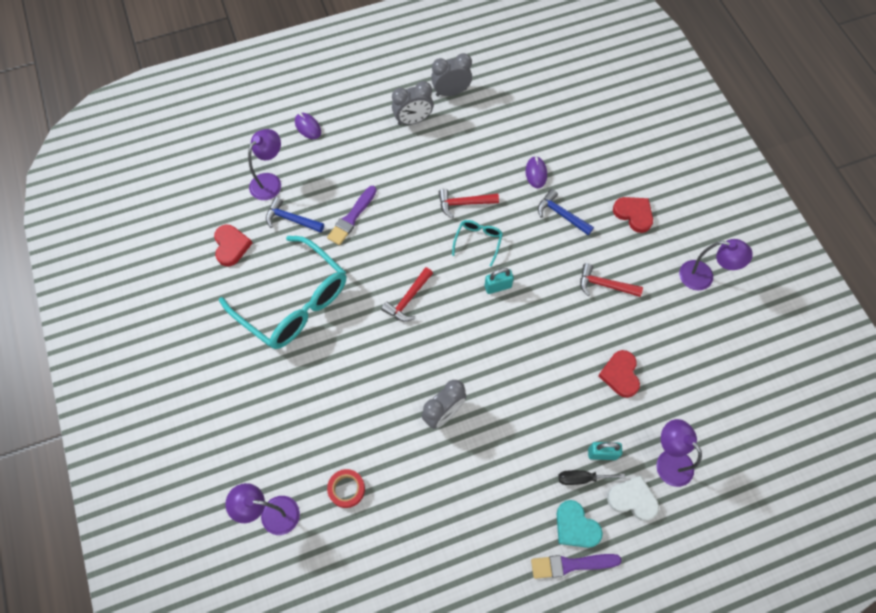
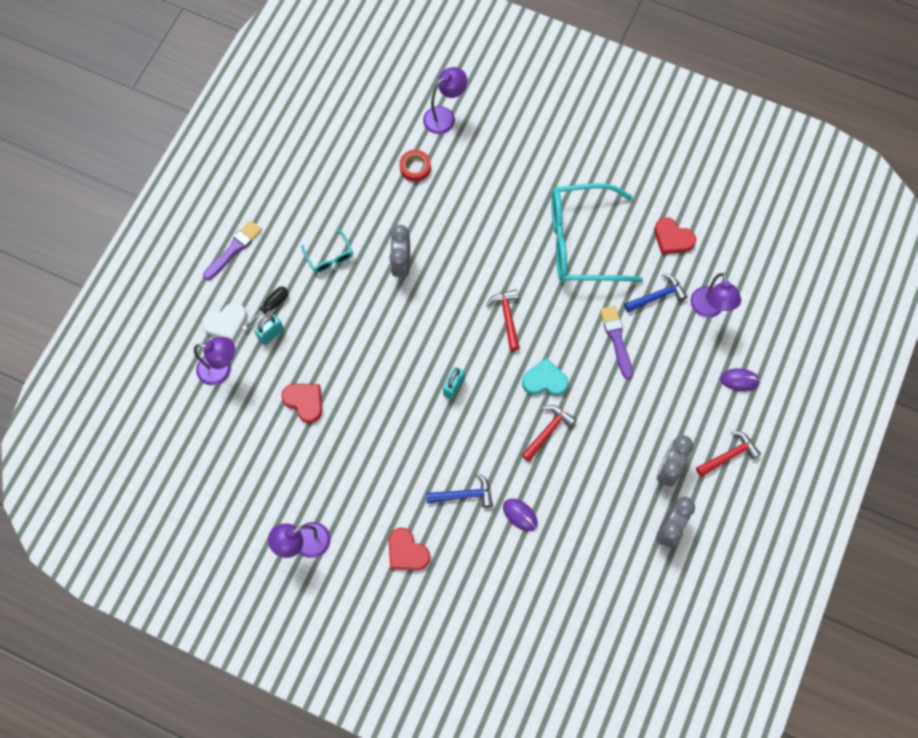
camera: 135 degrees right, 5 degrees up
turquoise glasses [452,220,503,267] -> turquoise glasses moved to [301,229,353,273]
turquoise heart [557,500,603,548] -> turquoise heart moved to [522,358,568,396]
red hammer [580,263,643,297] -> red hammer moved to [696,430,761,477]
red heart [613,197,653,233] -> red heart turned 45 degrees clockwise [389,528,431,570]

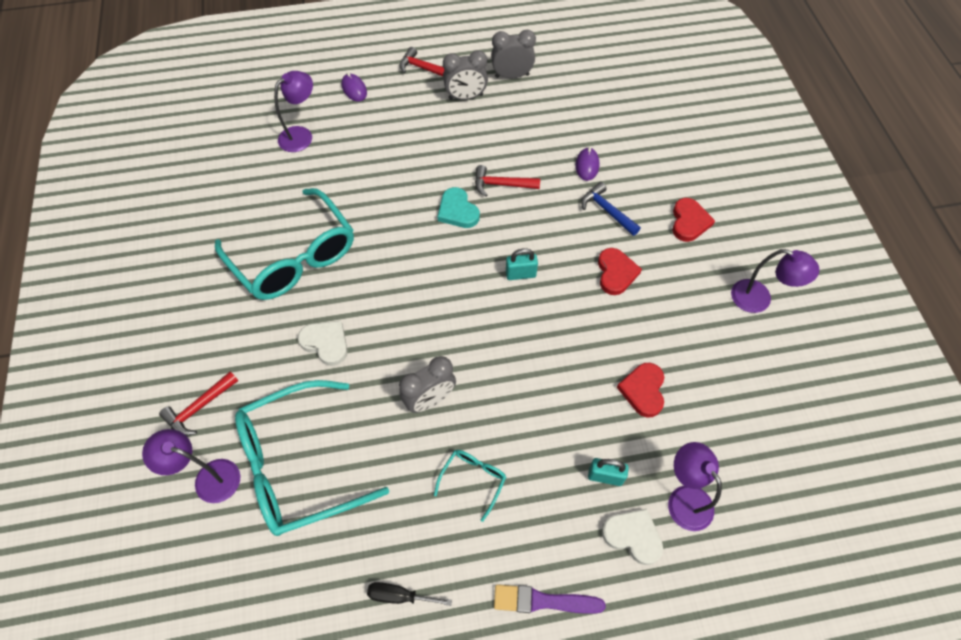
camera: 125 degrees left, 10 degrees down
black screwdriver [242,286,288,330] -> black screwdriver moved to [367,582,452,606]
red tape [399,150,431,182] -> turquoise glasses [235,380,389,536]
red hammer [486,289,520,351] -> red hammer moved to [159,371,239,436]
purple brush [600,305,633,380] -> none
blue hammer [624,273,688,312] -> none
red heart [654,217,696,254] -> red heart moved to [598,248,642,295]
none -> white heart [298,321,348,366]

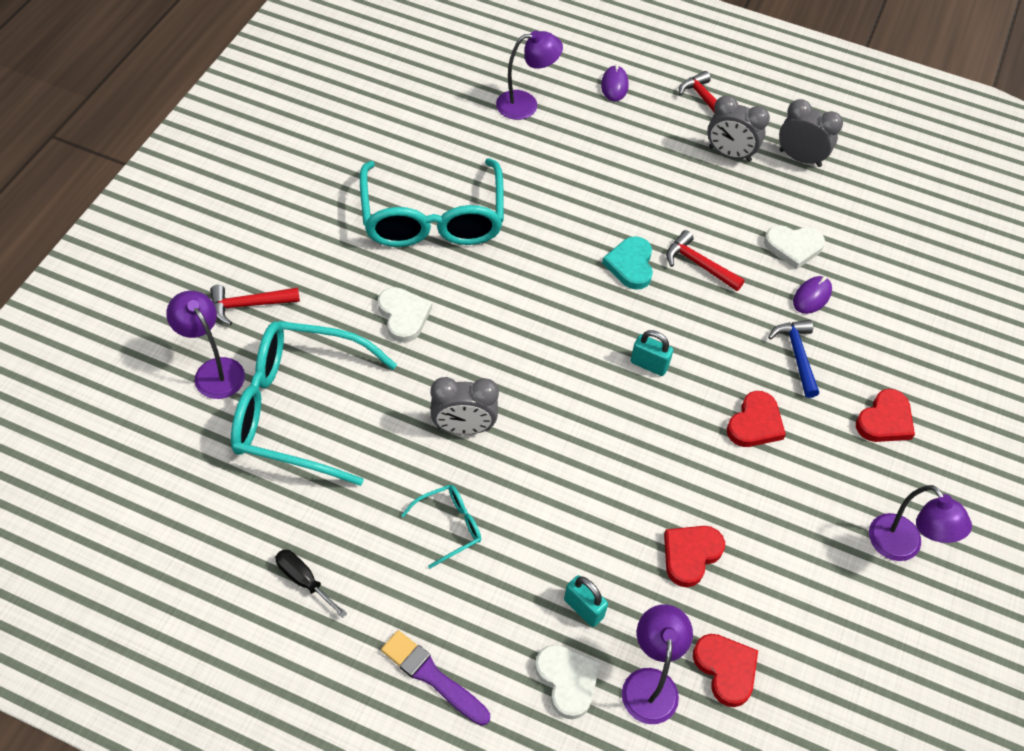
camera: 30 degrees right, 5 degrees down
none -> red heart [693,634,758,707]
none -> white heart [764,225,825,269]

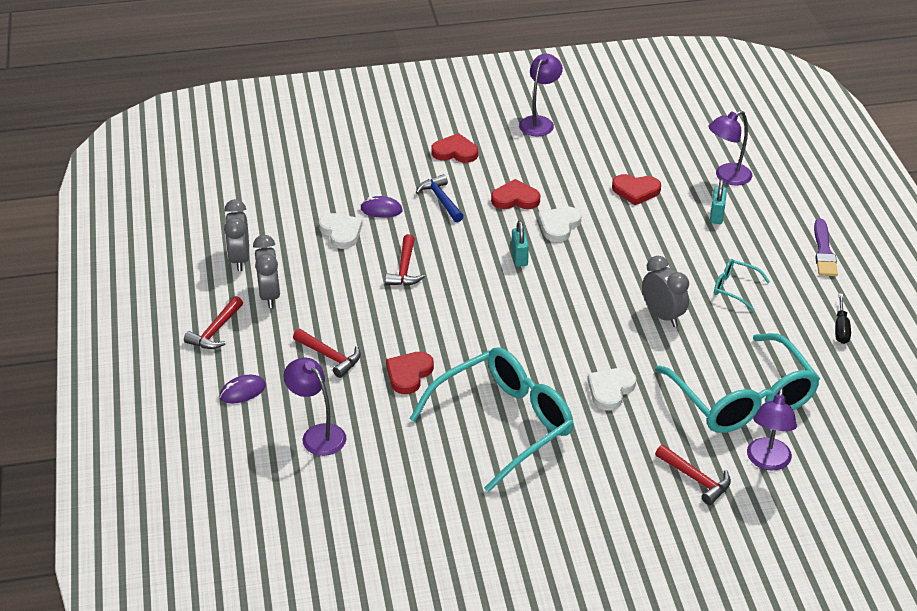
camera: 120 degrees left, 15 degrees down
white heart [535,644,601,719] -> white heart moved to [538,207,581,242]
turquoise heart [602,236,653,290] -> none
red heart [693,634,758,707] -> red heart moved to [386,351,434,394]
blue hammer [768,320,819,398] -> blue hammer turned 105 degrees clockwise [416,174,464,222]
none -> red hammer [293,329,361,378]

